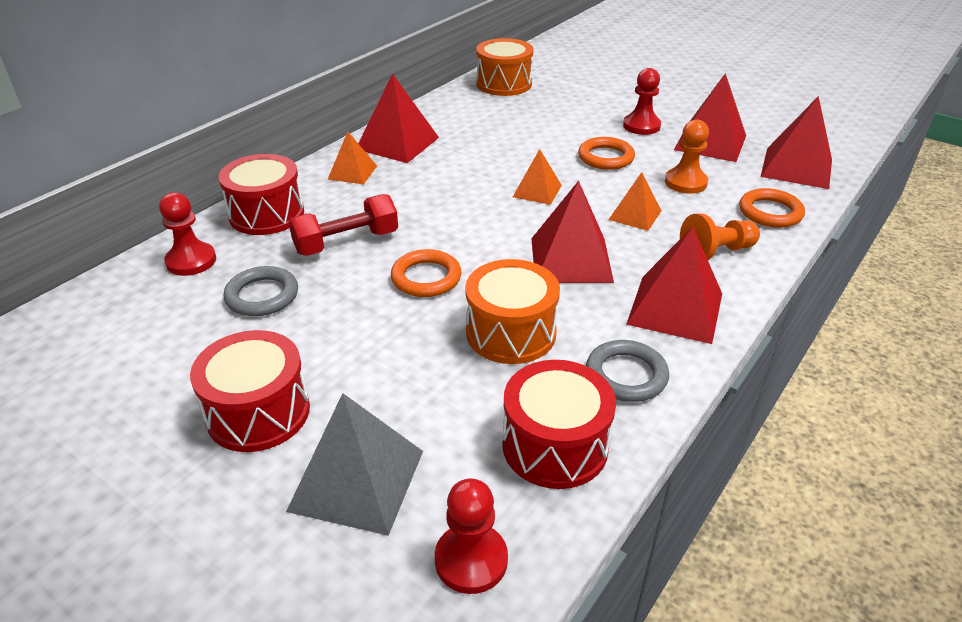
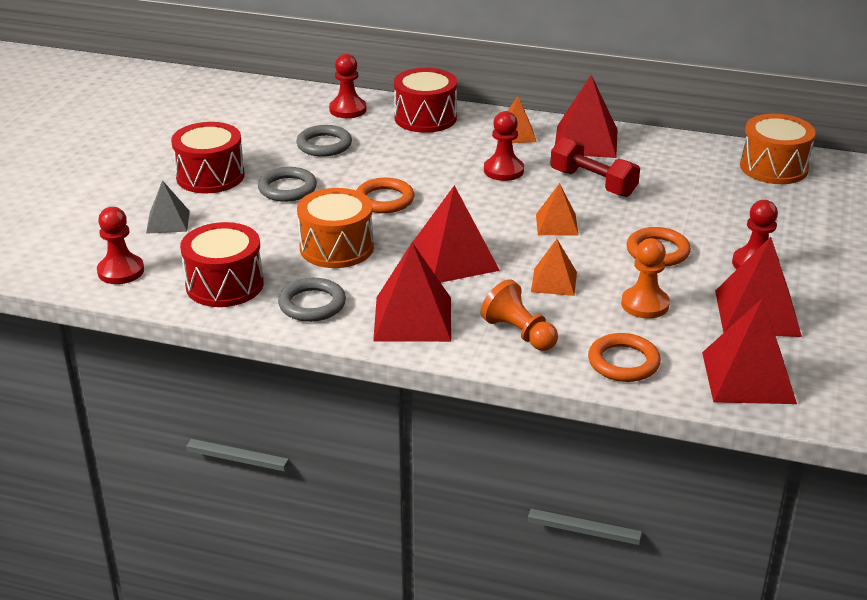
camera: 70 degrees right, 5 degrees down
grey pyramid [286,393,423,536] -> grey pyramid [146,180,190,234], size x0.59
red dumbbell [288,194,398,256] -> red dumbbell moved to [550,137,640,197]
none -> grey ring [258,167,317,202]
none -> red pawn [484,111,524,181]

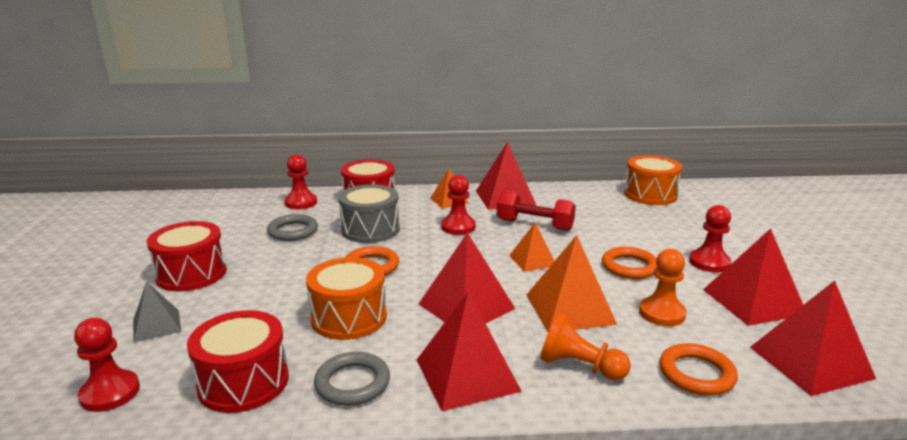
camera: 20 degrees left, 10 degrees down
grey ring [258,167,317,202] -> none
orange pyramid [531,239,577,296] -> orange pyramid [526,235,617,332], size x1.69
none -> grey drum [339,184,400,243]

